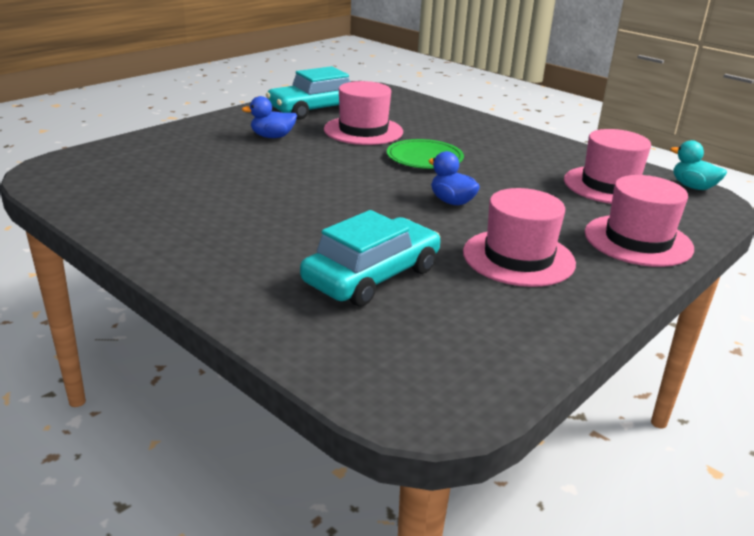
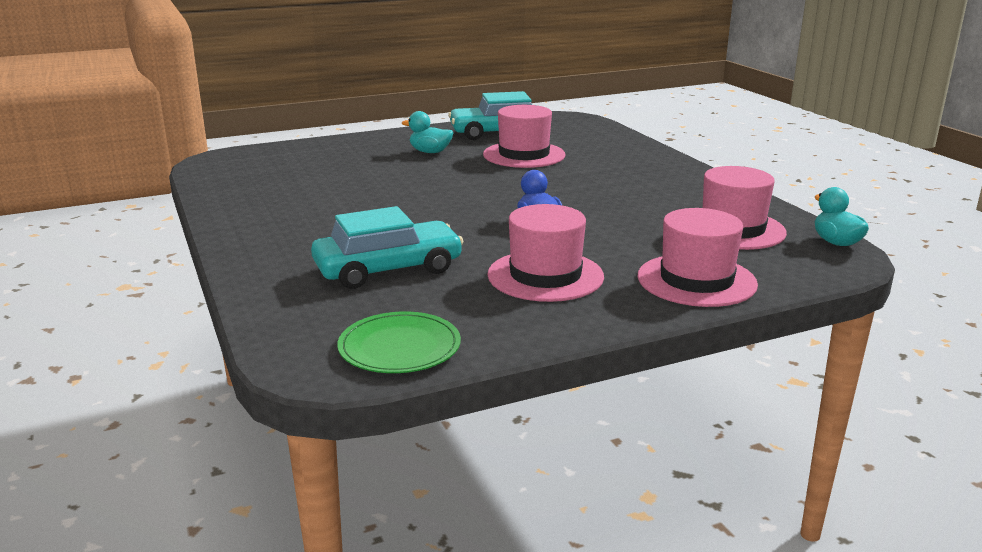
camera: 25 degrees right, 5 degrees down
blue duck [241,96,297,138] -> turquoise duck [402,111,453,153]
green plate [387,139,464,169] -> green plate moved to [338,312,461,373]

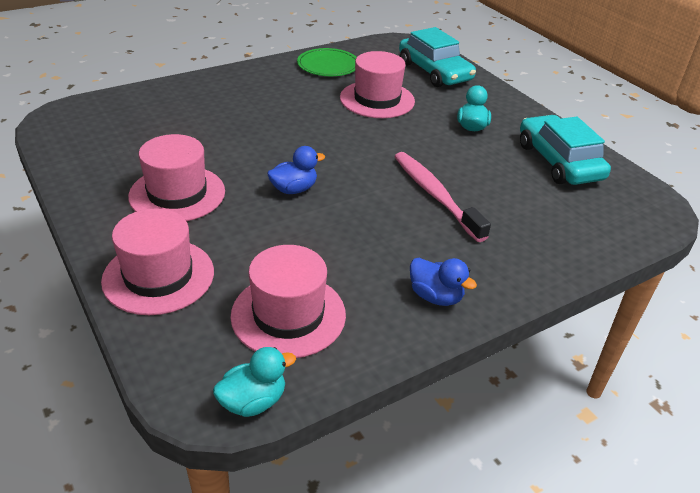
camera: 80 degrees right, 15 degrees up
turquoise car [311,206,464,289] -> turquoise car moved to [399,27,476,87]
green plate [338,312,461,373] -> green plate moved to [297,48,357,76]
pink hat [483,105,565,168] -> pink hat moved to [340,51,415,118]
none -> pink toothbrush [394,152,491,242]
none -> blue duck [410,258,477,306]

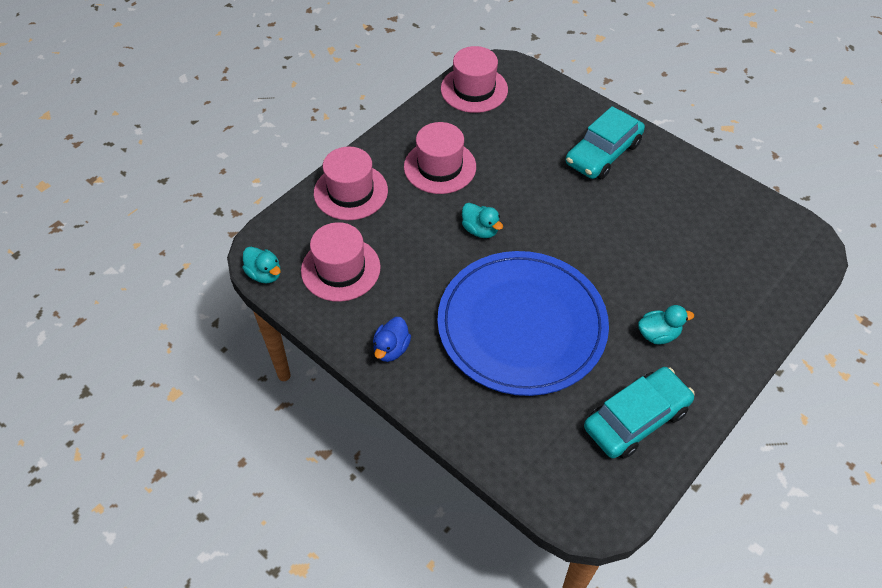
camera: 75 degrees right, 15 degrees up
blue duck [267,146,325,194] -> turquoise duck [462,203,503,238]
green plate [297,48,357,76] -> none
pink hat [340,51,415,118] -> pink hat moved to [441,46,508,113]
pink toothbrush [394,152,491,242] -> blue plate [437,251,609,396]
turquoise car [399,27,476,87] -> turquoise car moved to [565,106,645,179]

